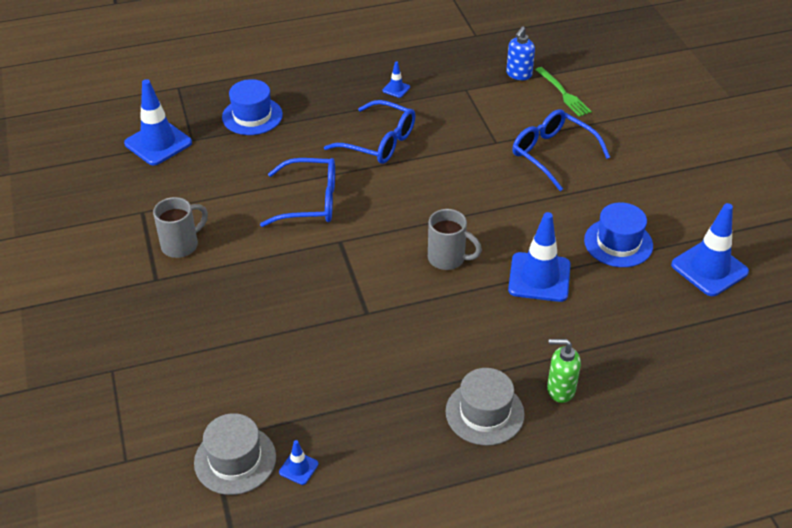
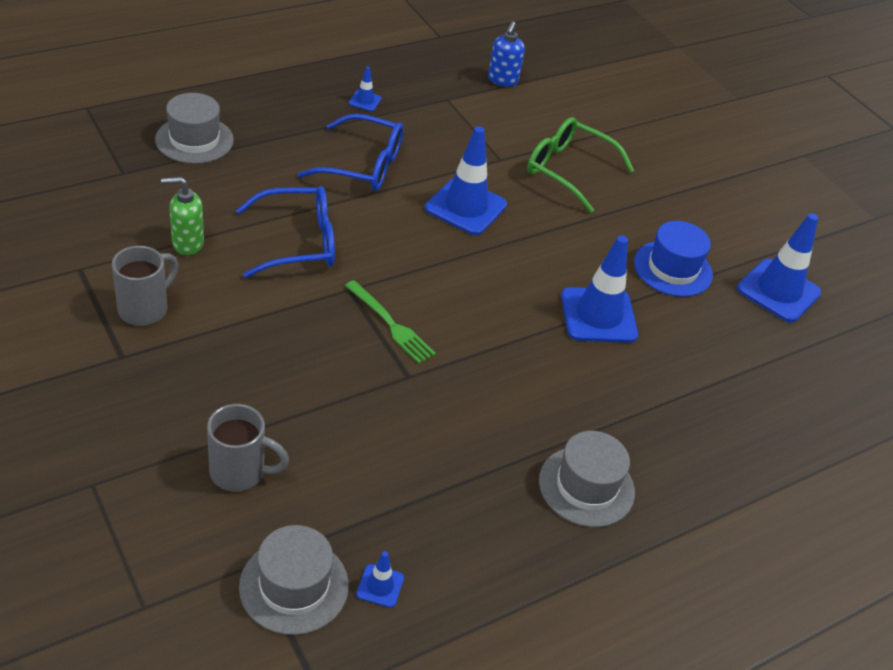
camera: 20 degrees left, 0 degrees up
blue traffic cone [124,79,192,165] -> blue traffic cone moved to [425,126,507,235]
blue hat [222,79,283,135] -> grey hat [155,93,234,164]
grey mug [428,209,482,270] -> grey mug moved to [207,404,289,492]
blue glasses [512,109,610,191] -> green glasses [527,117,634,213]
green fork [535,67,592,117] -> green fork moved to [345,280,436,364]
green soap dispenser [547,339,581,403] -> green soap dispenser moved to [161,177,204,255]

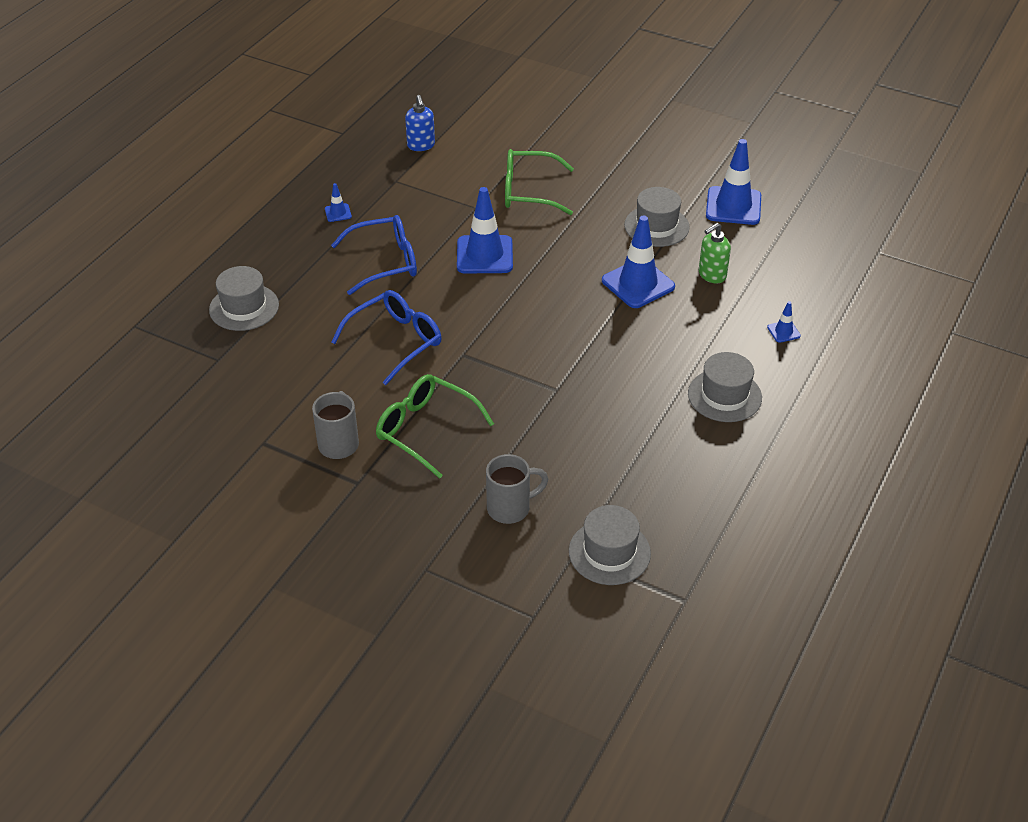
camera: 25 degrees left, 0 degrees up
green soap dispenser [161,177,204,255] -> green soap dispenser moved to [699,223,731,283]
green fork [345,280,436,364] -> none
blue traffic cone [356,551,404,608] -> blue traffic cone moved to [767,301,801,343]
blue hat [634,221,713,297] -> grey hat [624,187,690,247]
none -> green glasses [376,374,494,479]

